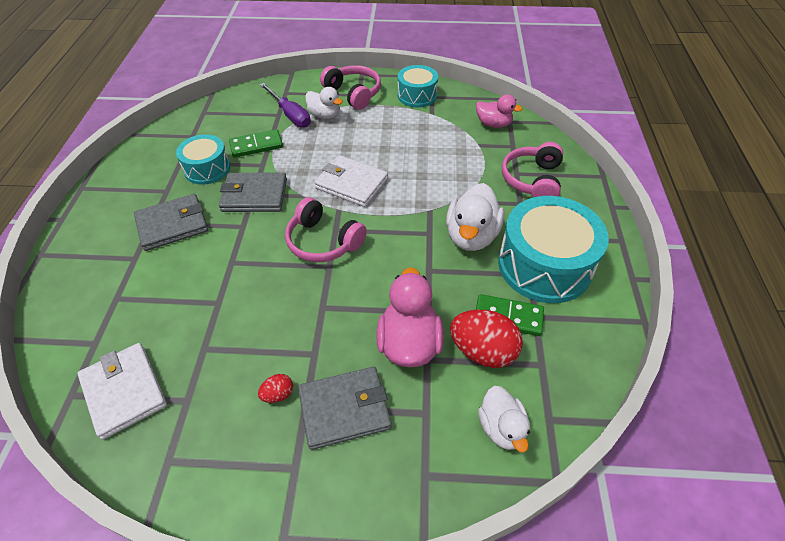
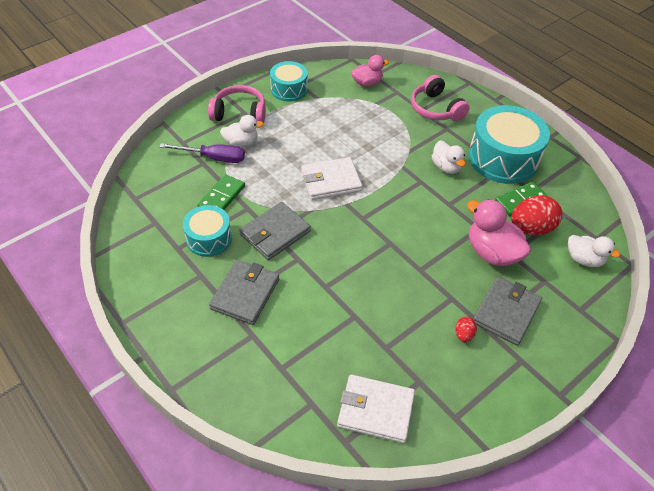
camera: 45 degrees left, 0 degrees up
pink headphones [285,197,367,262] -> none
white duck [446,183,504,251] -> white duck [432,140,466,174], size x0.64

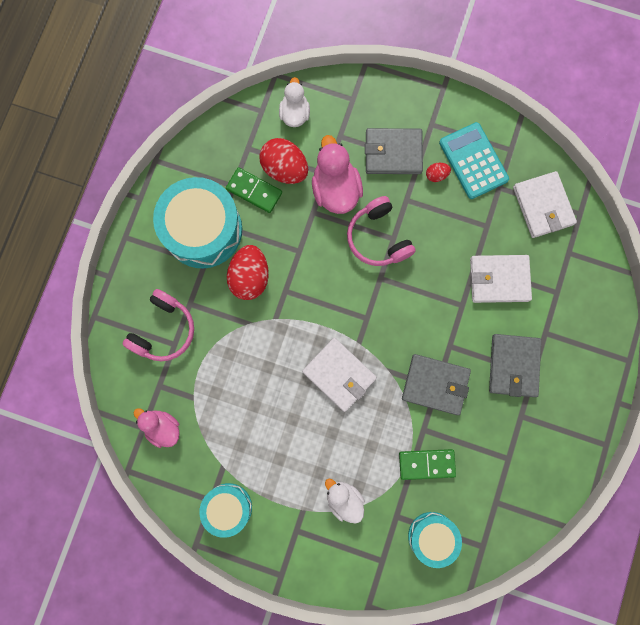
camera: 120 degrees left, 30 degrees up
purple screwdriver [159,143,245,163] -> none
turquoise drum [183,205,232,257] -> turquoise drum moved to [408,512,462,568]
pink headphones [208,85,266,123] -> pink headphones moved to [347,196,416,266]
grey wallet [209,260,279,325] -> grey wallet turned 75 degrees counterclockwise [489,334,541,397]
white duck [432,140,466,174] -> red egg [227,245,269,300]
pink duck [467,199,531,266] -> pink duck turned 150 degrees clockwise [312,135,363,214]
none -> turquoise calculator [439,122,509,199]
none -> white wallet [470,255,532,303]

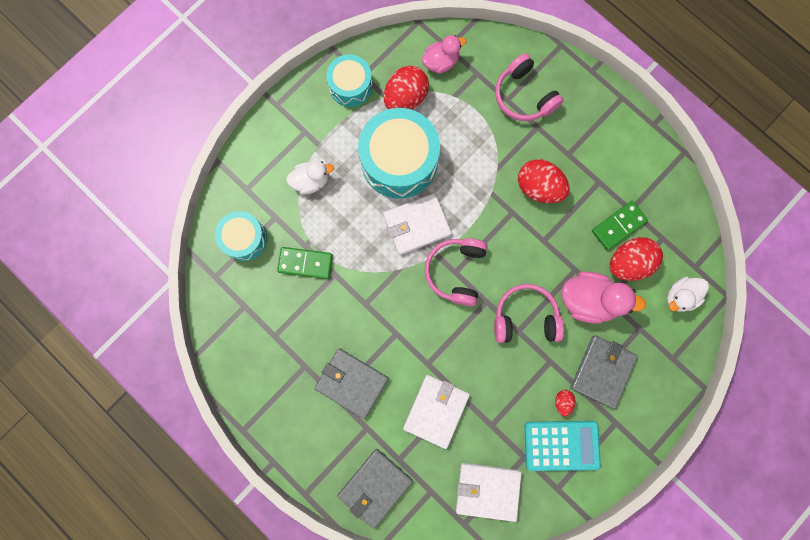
camera: 115 degrees right, 0 degrees up
turquoise drum [153,177,242,268] -> turquoise drum moved to [358,108,440,199]
white duck [279,77,310,127] -> white duck turned 120 degrees clockwise [667,277,709,312]
green domino [399,449,456,480] -> green domino turned 75 degrees clockwise [277,247,333,279]
grey wallet [402,354,471,415] -> grey wallet moved to [338,449,412,529]
none -> red egg [384,66,429,110]
none -> pink headphones [425,238,487,306]

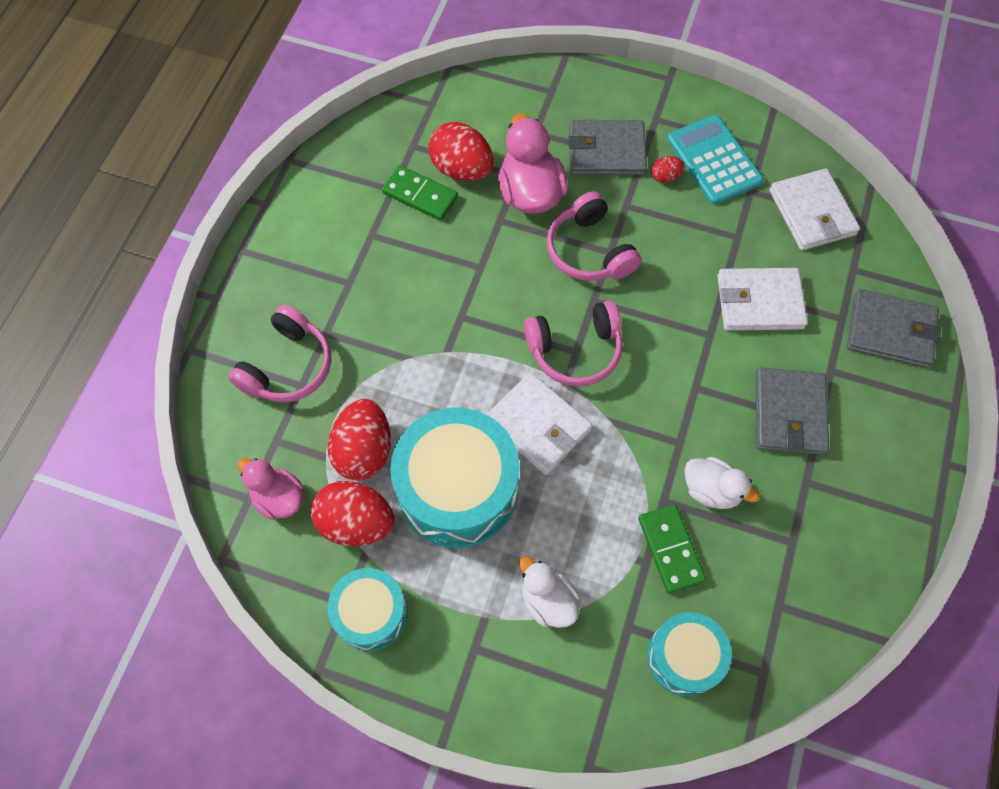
camera: 115 degrees left, 15 degrees down
red egg [518,159,570,203] -> red egg moved to [328,399,391,481]
white duck [667,277,709,312] -> white duck moved to [685,457,759,509]

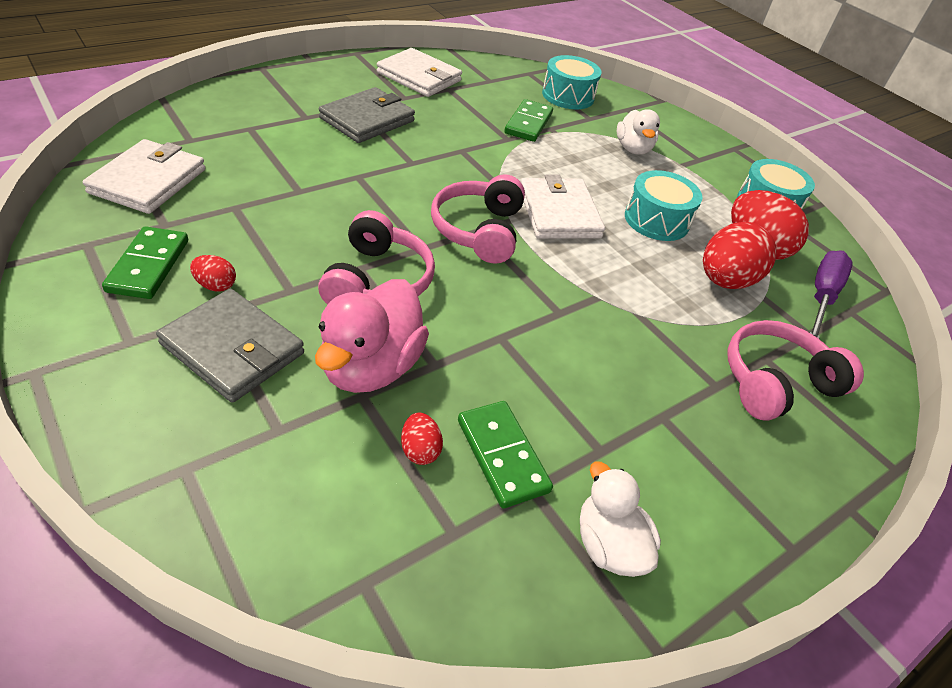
camera: 150 degrees left, 20 degrees down
pink duck [237,458,303,520] -> purple screwdriver [810,251,853,339]
turquoise drum [390,407,520,548] -> turquoise drum [625,170,702,241], size x0.58
red egg [428,122,494,181] -> red egg [401,413,443,465], size x0.47
pink headphones [524,301,623,387] -> pink headphones turned 105 degrees counterclockwise [431,174,525,264]
turquoise calculator [667,115,764,205] -> green domino [102,226,188,299]
white duck [685,457,759,509] -> white duck moved to [580,461,661,577]
white wallet [717,268,808,331] -> white wallet moved to [377,48,462,97]
grey wallet [847,289,941,368] -> none

